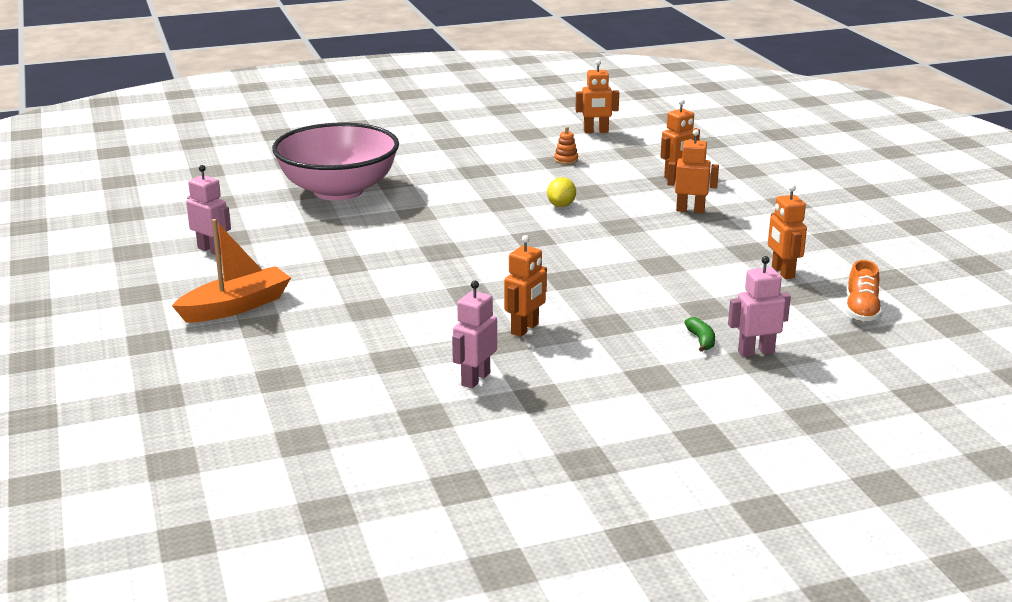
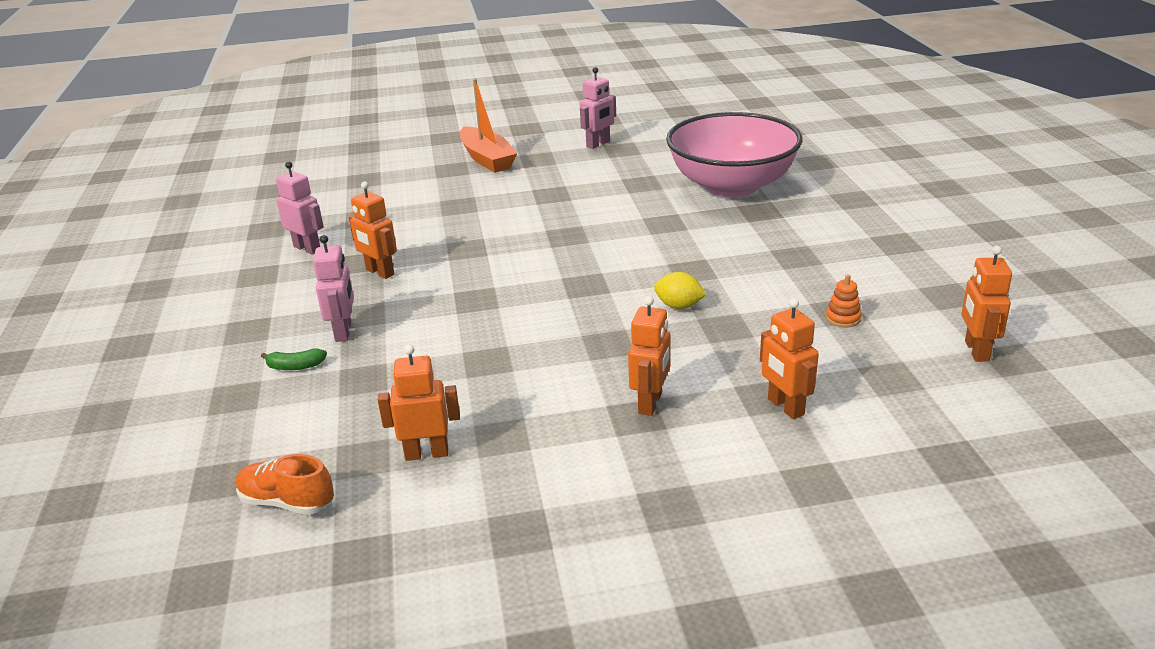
camera: 100 degrees right, 5 degrees up
pink robot [728,256,791,357] -> pink robot moved to [313,235,354,342]

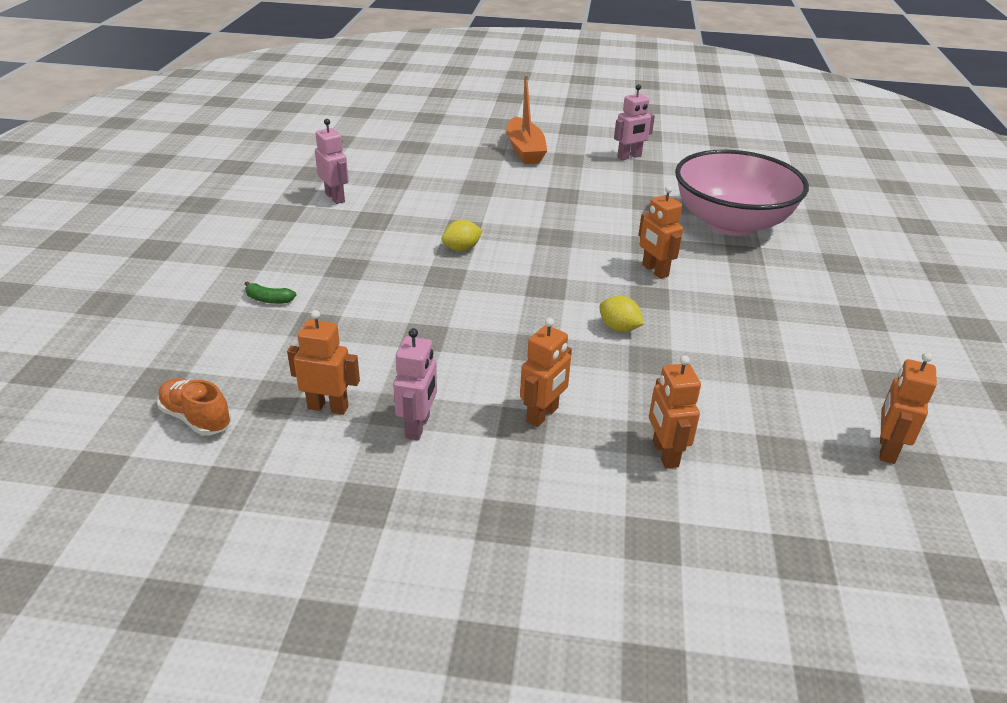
camera: 15 degrees right, 5 degrees up
pink robot [313,235,354,342] -> pink robot moved to [393,328,437,440]
orange robot [349,182,397,279] -> orange robot moved to [638,186,683,279]
orange stacking toy [826,275,862,327] -> none
none -> yellow lemon [441,220,483,251]

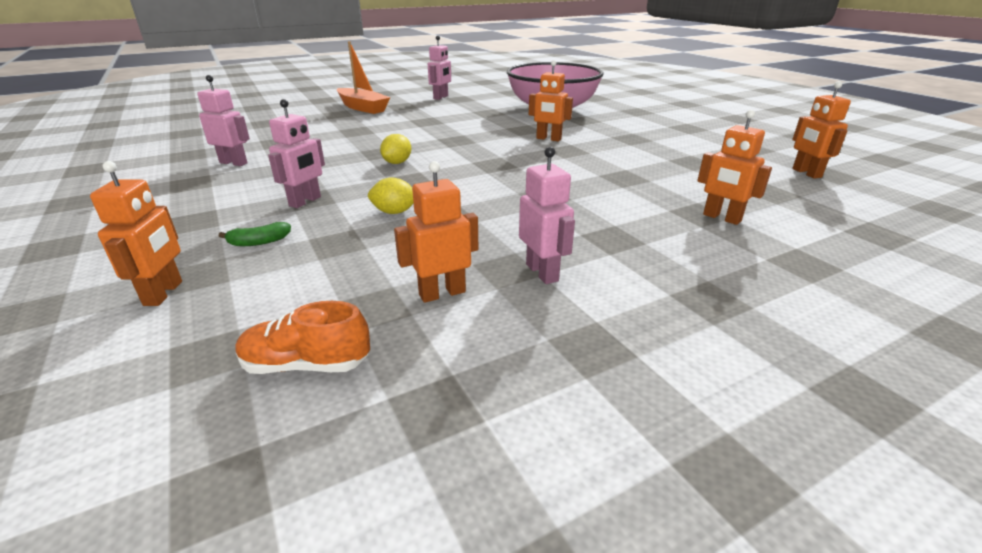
camera: 35 degrees left, 5 degrees down
orange robot [520,318,572,427] -> orange robot moved to [90,161,182,306]
yellow lemon [599,296,644,332] -> yellow lemon moved to [368,177,414,214]
none -> pink robot [268,99,325,208]

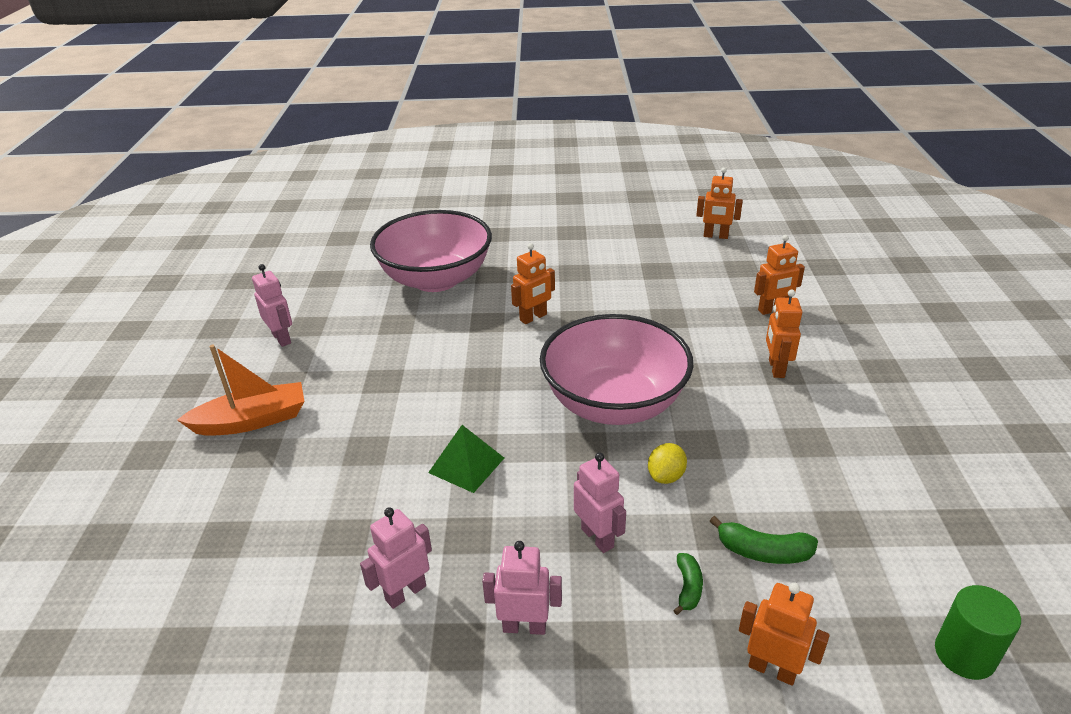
camera: 60 degrees left, 5 degrees up
orange shoe [235,301,370,374] -> none
yellow lemon [380,134,411,164] -> none
orange robot [394,161,478,303] -> orange robot moved to [766,290,802,378]
pink robot [519,147,575,284] -> pink robot moved to [482,541,562,635]
none -> green pyramid [428,425,504,493]
none -> pink bowl [540,314,694,425]
none -> green banana [710,516,818,564]
none -> green cylinder [935,585,1021,680]

